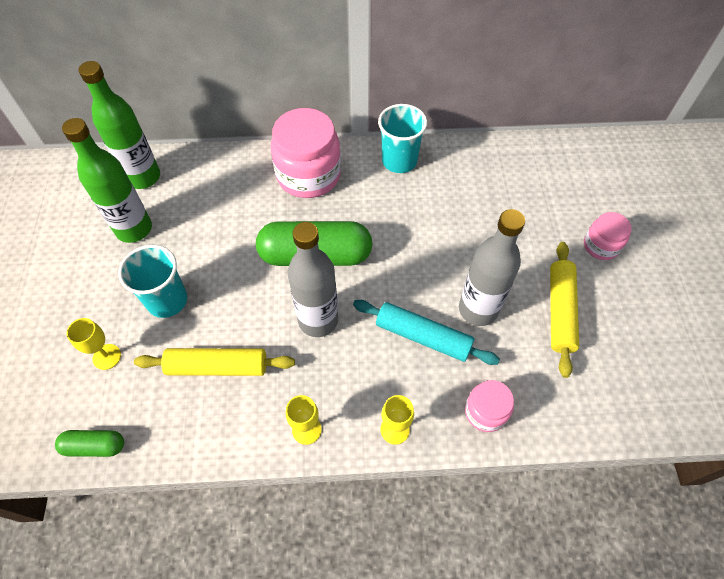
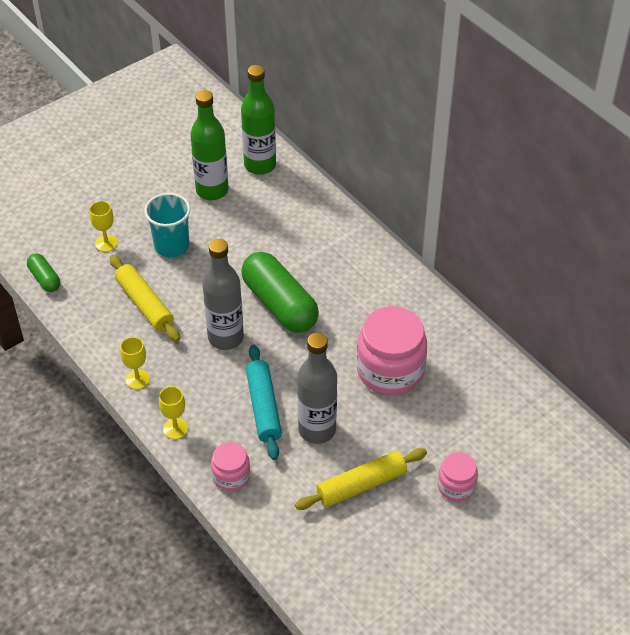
camera: 55 degrees right, 10 degrees down
pink jar [271,108,341,198] -> pink jar moved to [357,306,427,395]
turquoise cup [378,104,427,173] -> none

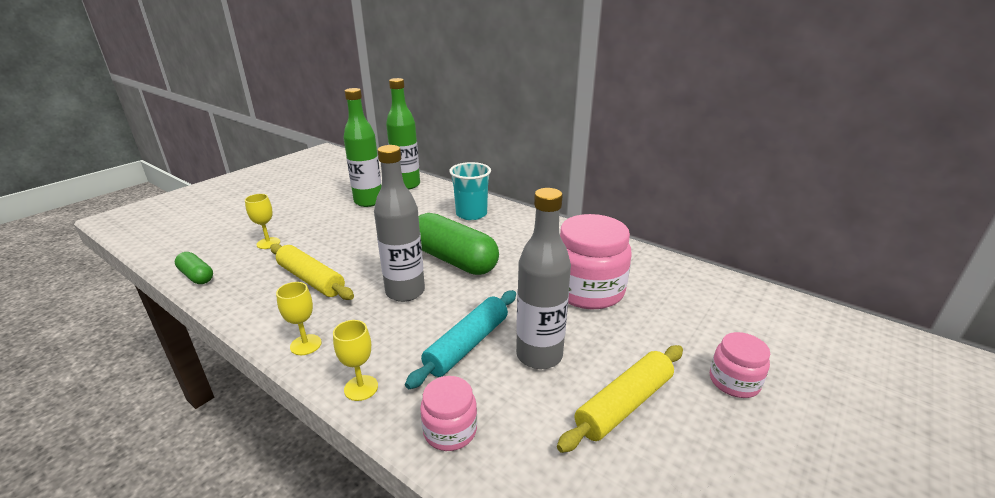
camera: 15 degrees left, 20 degrees down
turquoise cup [144,193,190,258] -> turquoise cup moved to [449,162,491,220]
turquoise rolling pin [246,345,282,460] -> turquoise rolling pin turned 60 degrees clockwise [405,290,516,389]

